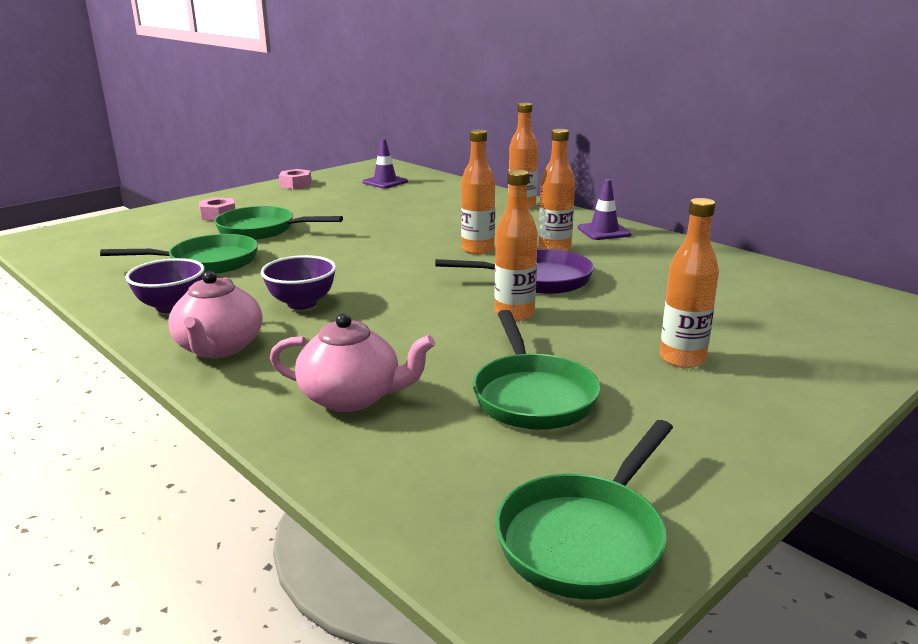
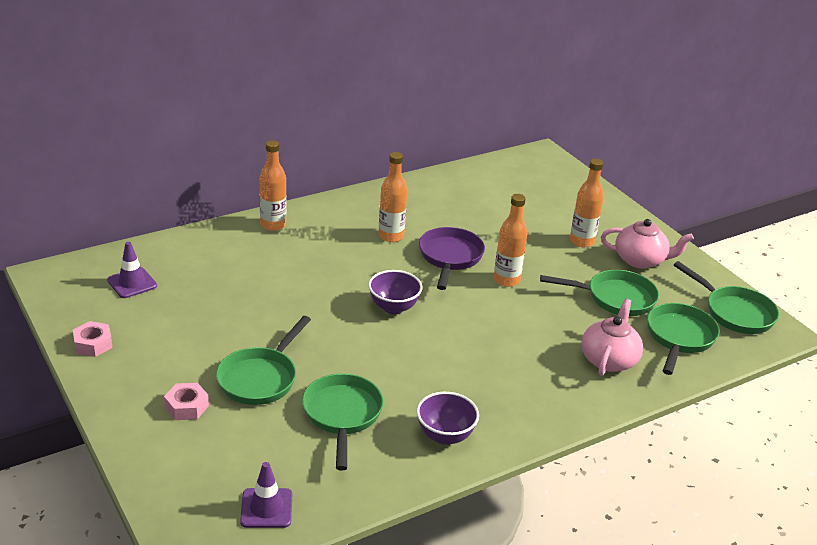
camera: 80 degrees left, 10 degrees up
pink teapot [168,271,262,358] -> pink teapot moved to [601,219,694,269]
purple bowl [261,255,336,310] -> purple bowl moved to [368,270,422,314]
orange bottle [461,129,495,255] -> none
purple traffic cone [578,179,632,240] -> purple traffic cone moved to [240,462,292,528]
none -> green pan [647,303,720,375]

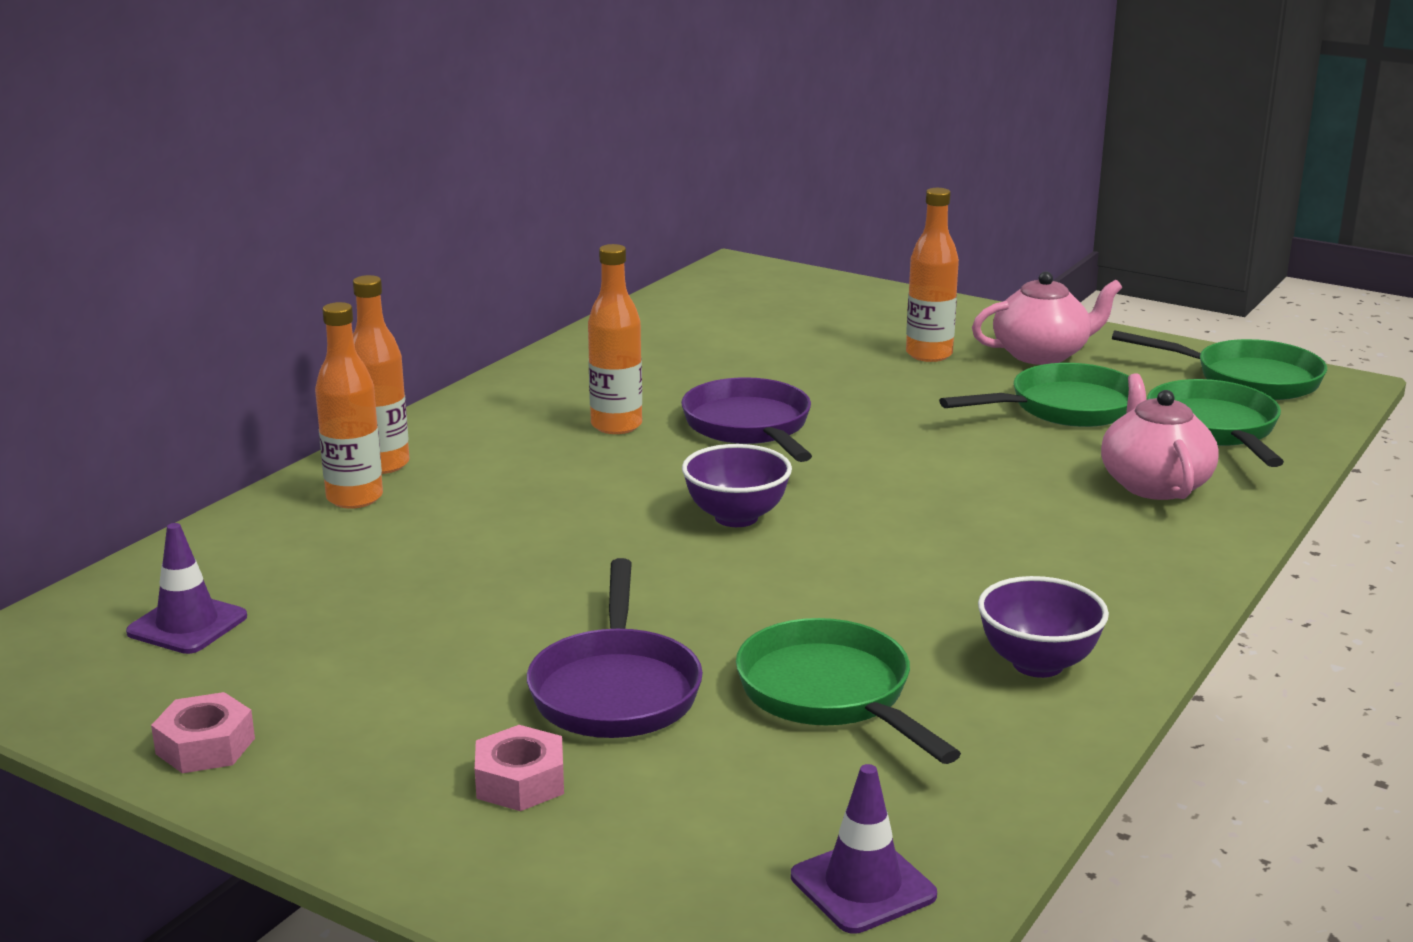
camera: 25 degrees left, 10 degrees down
green pan [216,316,311,405] -> purple pan [527,558,703,738]
orange bottle [494,194,528,287] -> orange bottle moved to [315,302,383,509]

